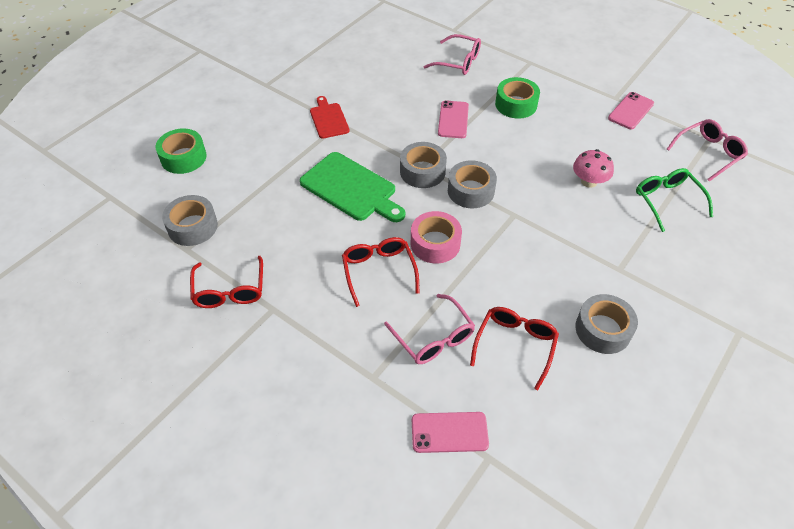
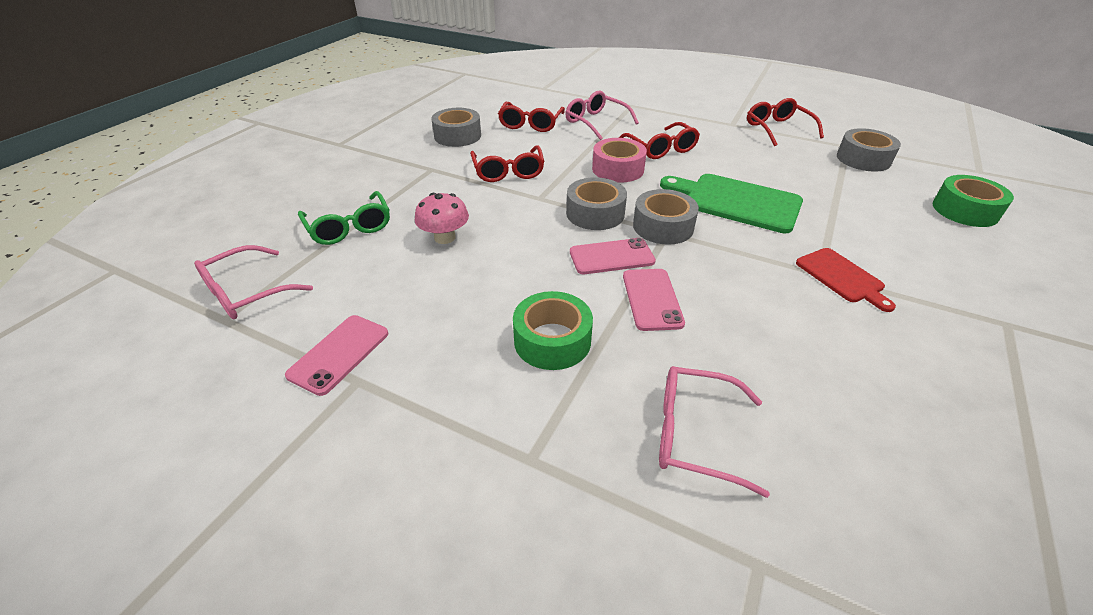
camera: 170 degrees right, 10 degrees down
pink phone [412,412,489,453] -> pink phone moved to [570,238,656,274]
none -> red glasses [470,145,545,182]

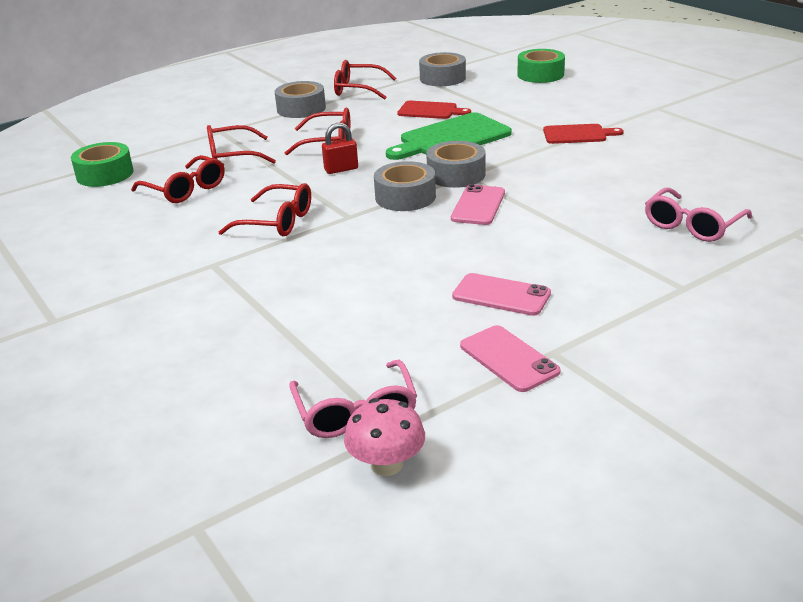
camera: 60 degrees left, 10 degrees down
green glasses [298,191,390,245] -> none
pink mushroom [415,193,469,244] -> pink mushroom moved to [344,398,425,476]
grey tape [432,108,481,147] -> grey tape moved to [275,81,326,118]
green tape [513,291,593,370] -> green tape moved to [71,142,133,187]
pink glasses [566,91,639,140] -> red glasses [207,125,276,163]
pink tape [592,138,647,182] -> red padlock [322,123,358,174]
pink phone [623,269,685,331] -> pink phone moved to [452,273,551,316]
none -> red cutting board [397,101,471,119]

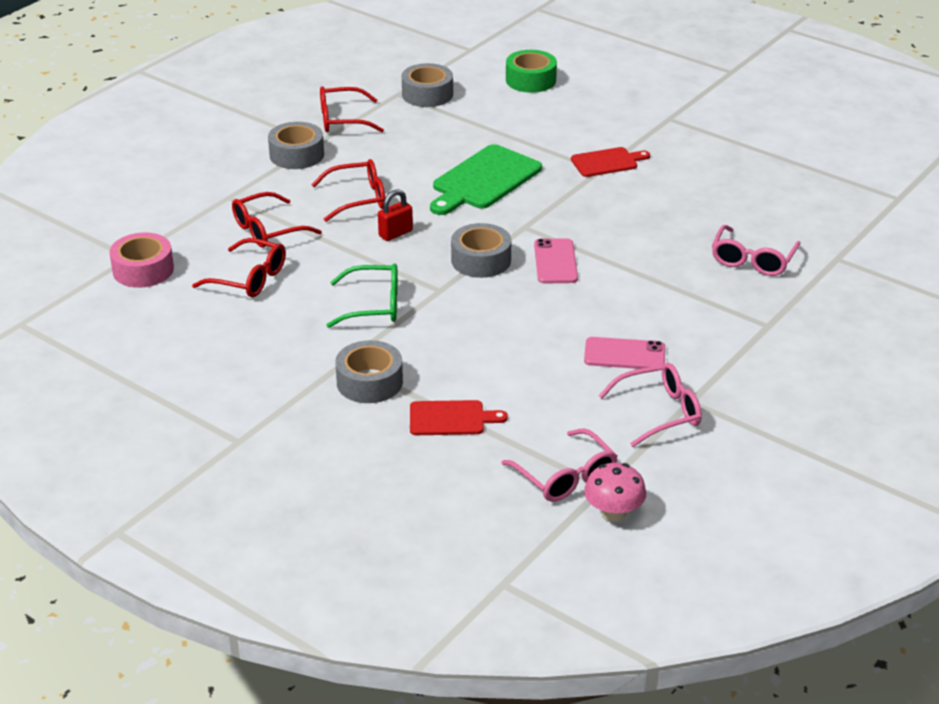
camera: 20 degrees left, 5 degrees up
green tape [71,142,133,187] -> pink tape [110,232,174,288]
red glasses [219,183,311,236] -> green glasses [326,263,398,328]
red cutting board [397,101,471,119] -> red cutting board moved to [410,400,508,435]
grey tape [426,141,486,188] -> grey tape moved to [335,340,403,403]
pink phone [460,325,561,392] -> pink glasses [599,363,702,447]

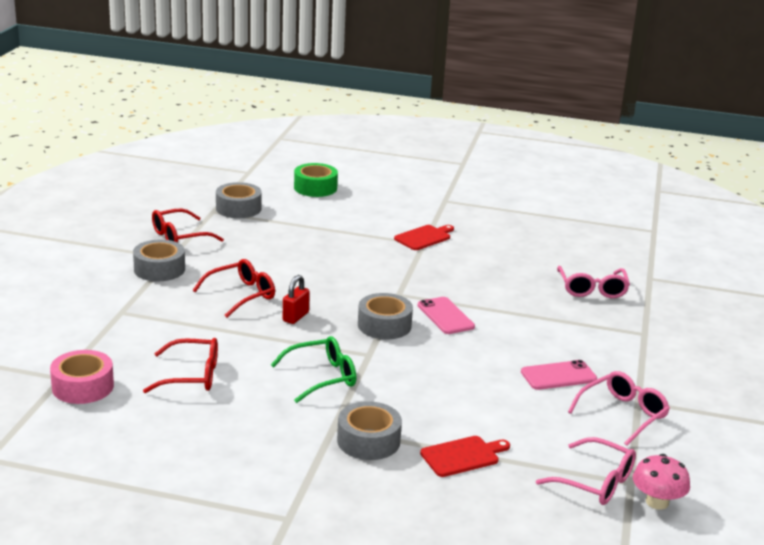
camera: 25 degrees left, 10 degrees down
red glasses [232,192,322,248] -> none
green cutting board [430,144,542,215] -> none

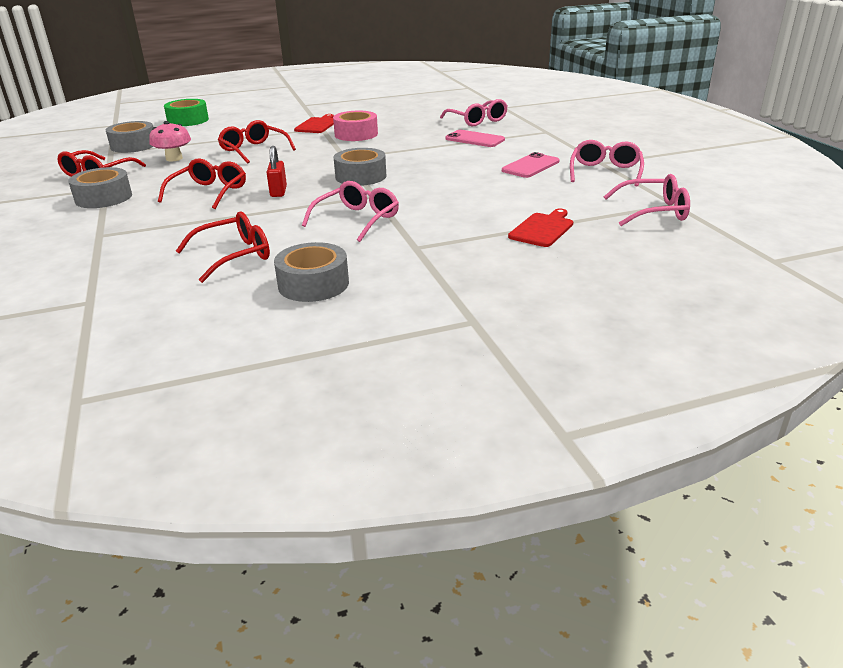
camera: 30 degrees left, 5 degrees up
pink tape [50,350,114,404] -> pink tape moved to [333,111,378,141]
green glasses [271,336,356,403] -> pink glasses [302,181,399,242]
grey tape [337,401,402,460] -> grey tape moved to [274,242,349,302]
pink phone [418,297,475,334] -> pink phone moved to [446,130,505,147]
pink mushroom [633,454,690,510] -> pink mushroom moved to [149,121,191,162]
none -> red glasses [218,120,296,164]

